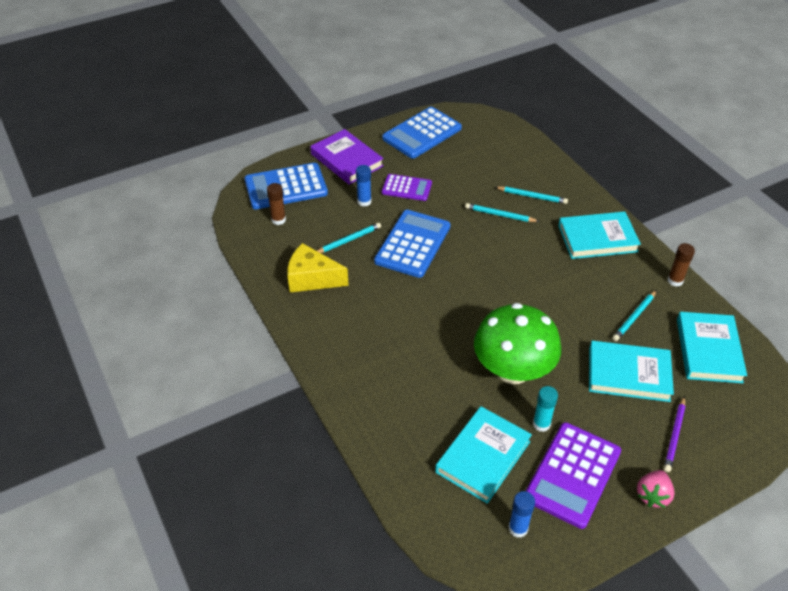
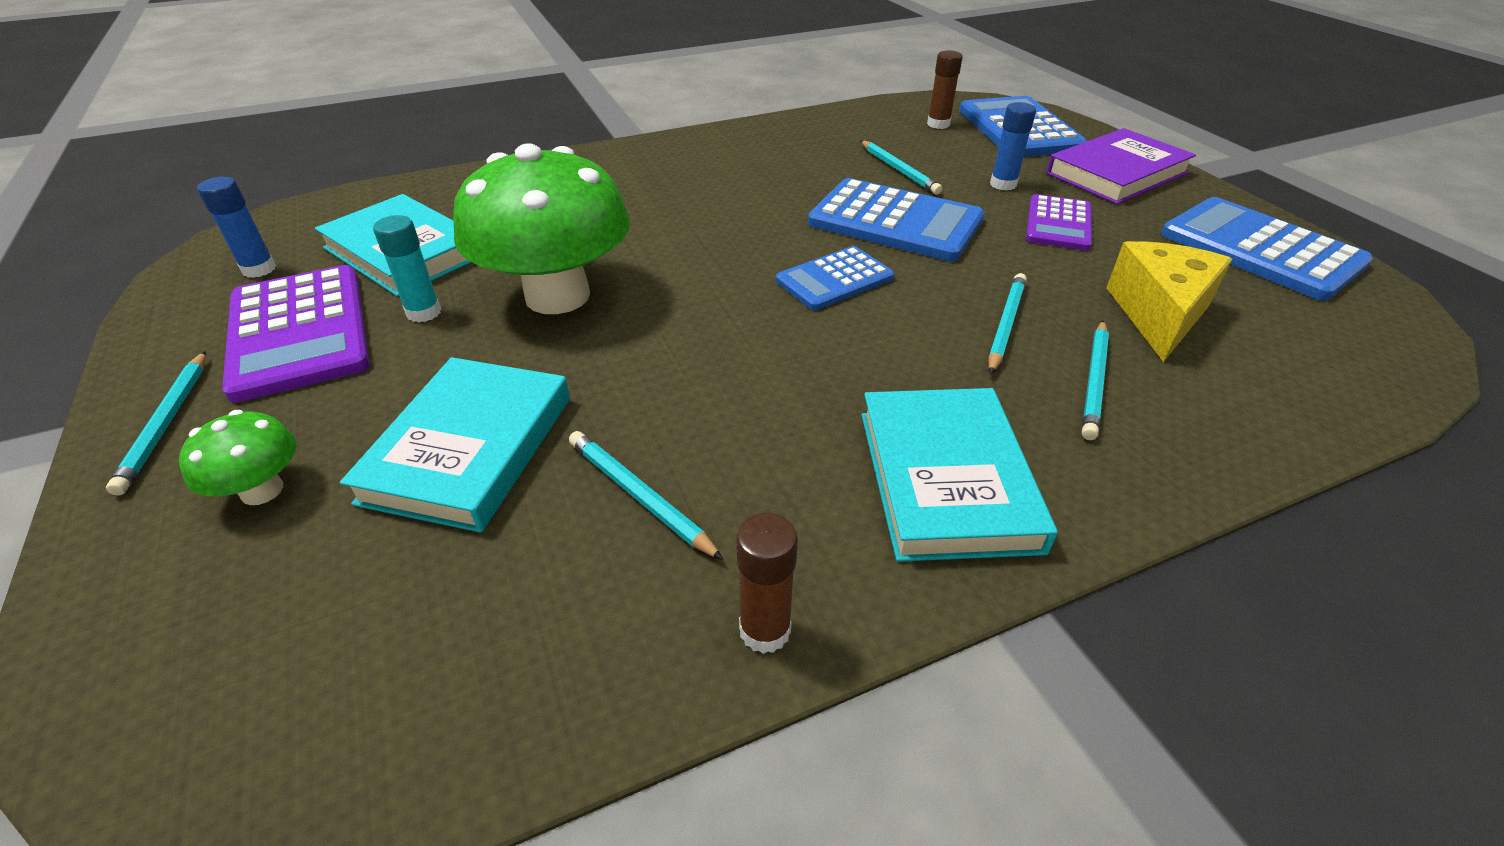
camera: 95 degrees right, 5 degrees down
yellow cheese [287,243,349,292] -> yellow cheese moved to [1107,241,1232,362]
purple calculator [526,422,621,529] -> purple calculator turned 150 degrees counterclockwise [222,265,370,403]
pink strawberry [637,470,675,508] -> turquoise pencil [106,351,206,495]
purple pencil [664,396,685,472] -> green mushroom [179,410,296,505]
turquoise book [677,312,747,383] -> none
none -> blue calculator [776,246,894,310]

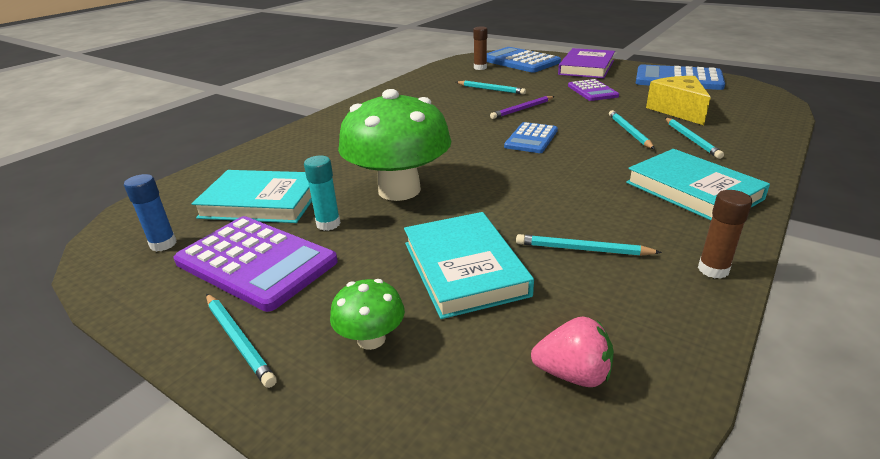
camera: 30 degrees left, 10 degrees down
blue calculator [808,178,984,261] -> purple pencil [490,96,555,119]
blue glue stick [990,102,1036,191] -> none
none -> pink strawberry [531,317,614,387]

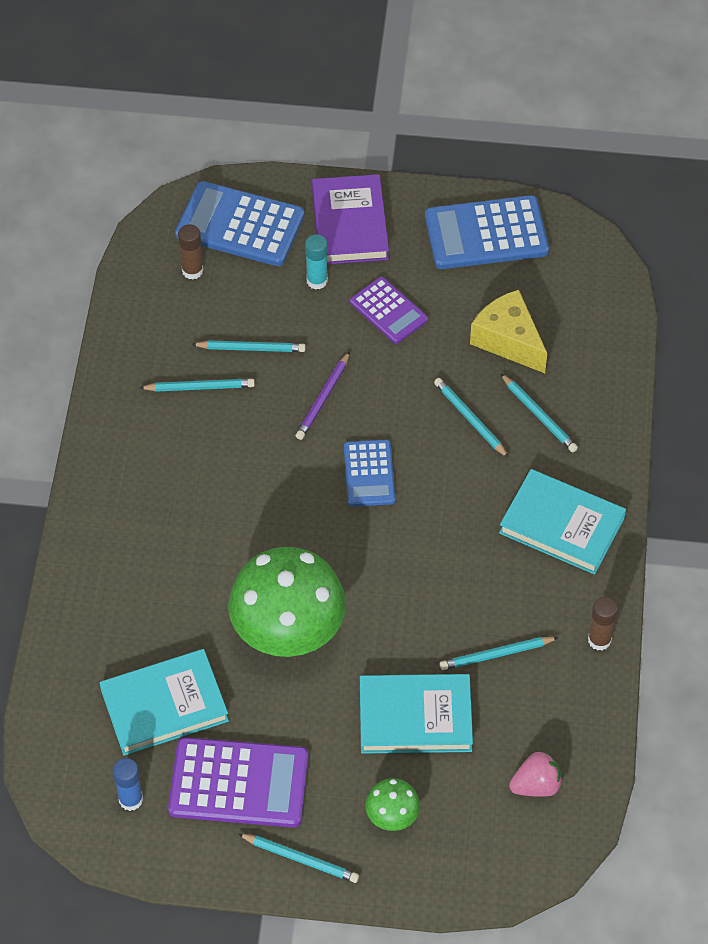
camera: 30 degrees left, 25 degrees up
turquoise glue stick [304,156,341,231] -> turquoise glue stick moved to [305,234,328,290]
turquoise book [404,212,534,319] -> turquoise book turned 45 degrees counterclockwise [360,674,473,754]
none -> turquoise pencil [139,379,255,392]

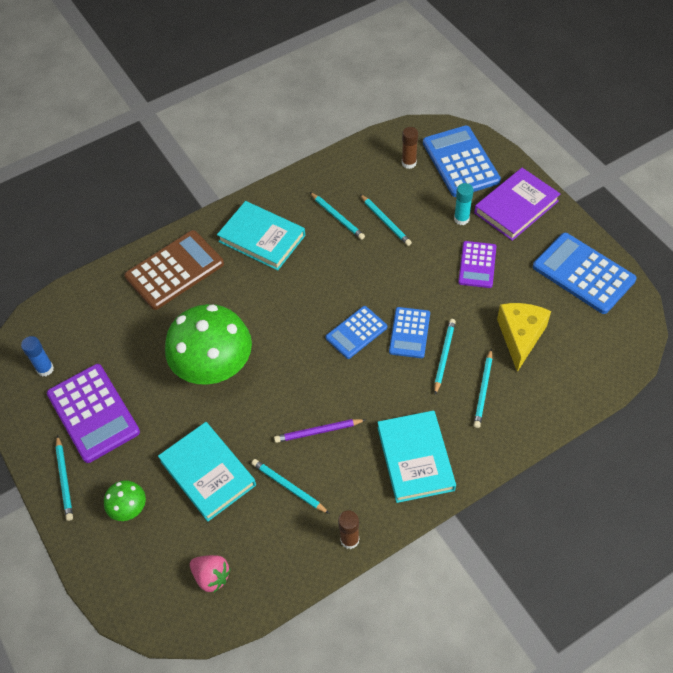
camera: 55 degrees right, 0 degrees up
turquoise book [100,649,229,756] -> turquoise book moved to [217,201,305,271]
purple pencil [296,351,350,440] -> purple pencil moved to [274,419,365,443]
none -> brown calculator [124,230,224,310]
none -> blue calculator [389,307,430,358]

